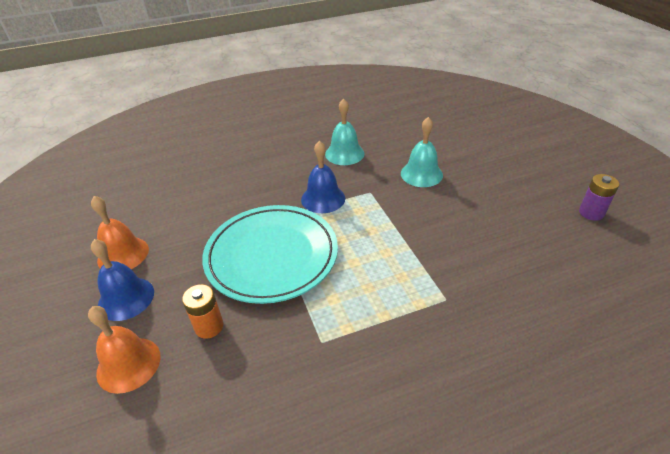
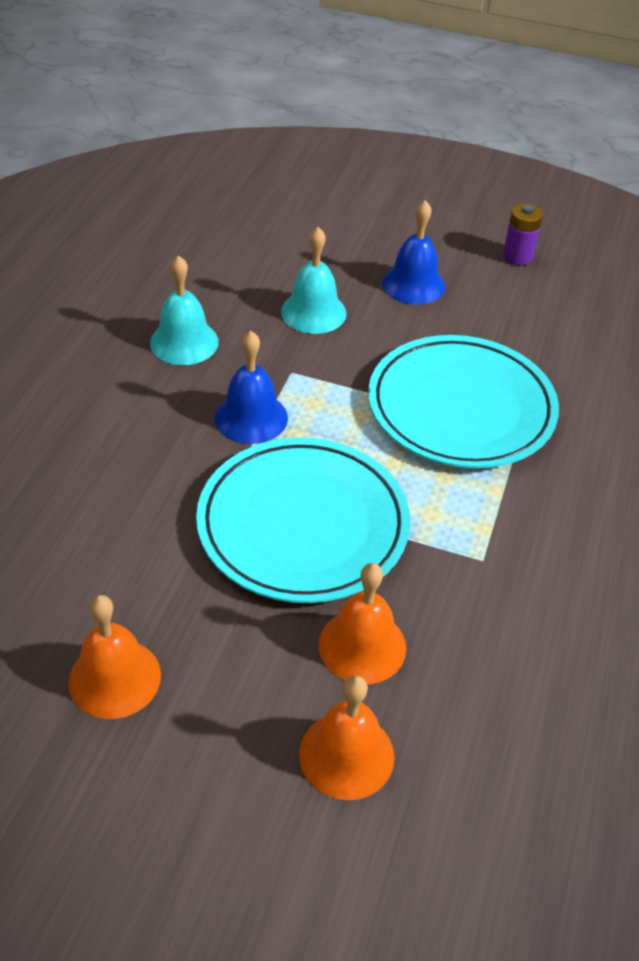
camera: 55 degrees left, 5 degrees up
blue bell [91,239,154,321] -> blue bell moved to [382,200,445,305]
orange battery [182,284,223,339] -> orange bell [319,563,406,684]
none -> turquoise plate [368,335,559,468]

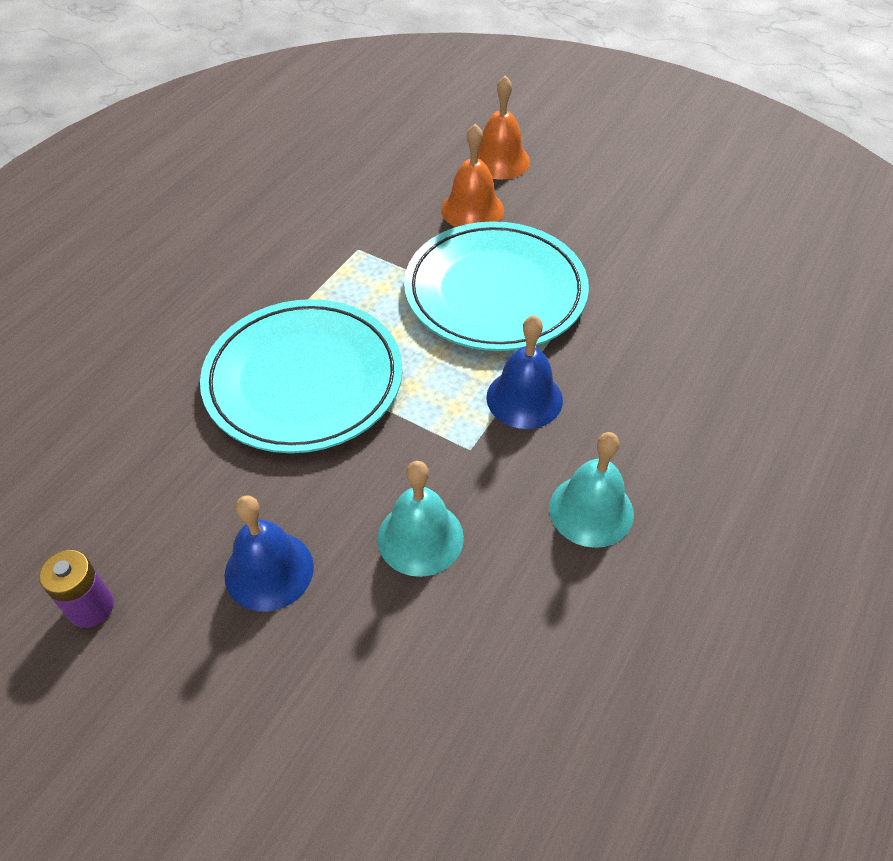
camera: 165 degrees left, 5 degrees up
orange bell [69,595,161,719] -> none

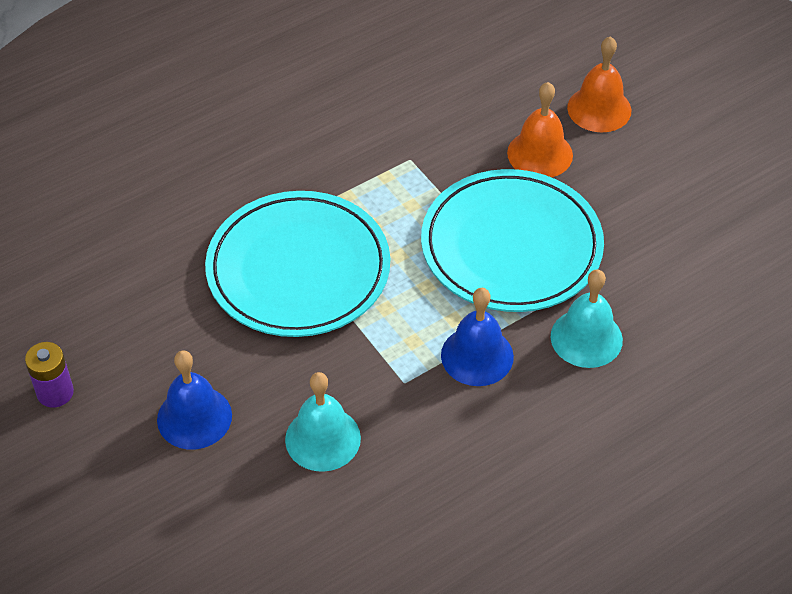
camera: 25 degrees right, 0 degrees up
turquoise bell [549,432,634,548] -> turquoise bell moved to [551,269,623,368]

